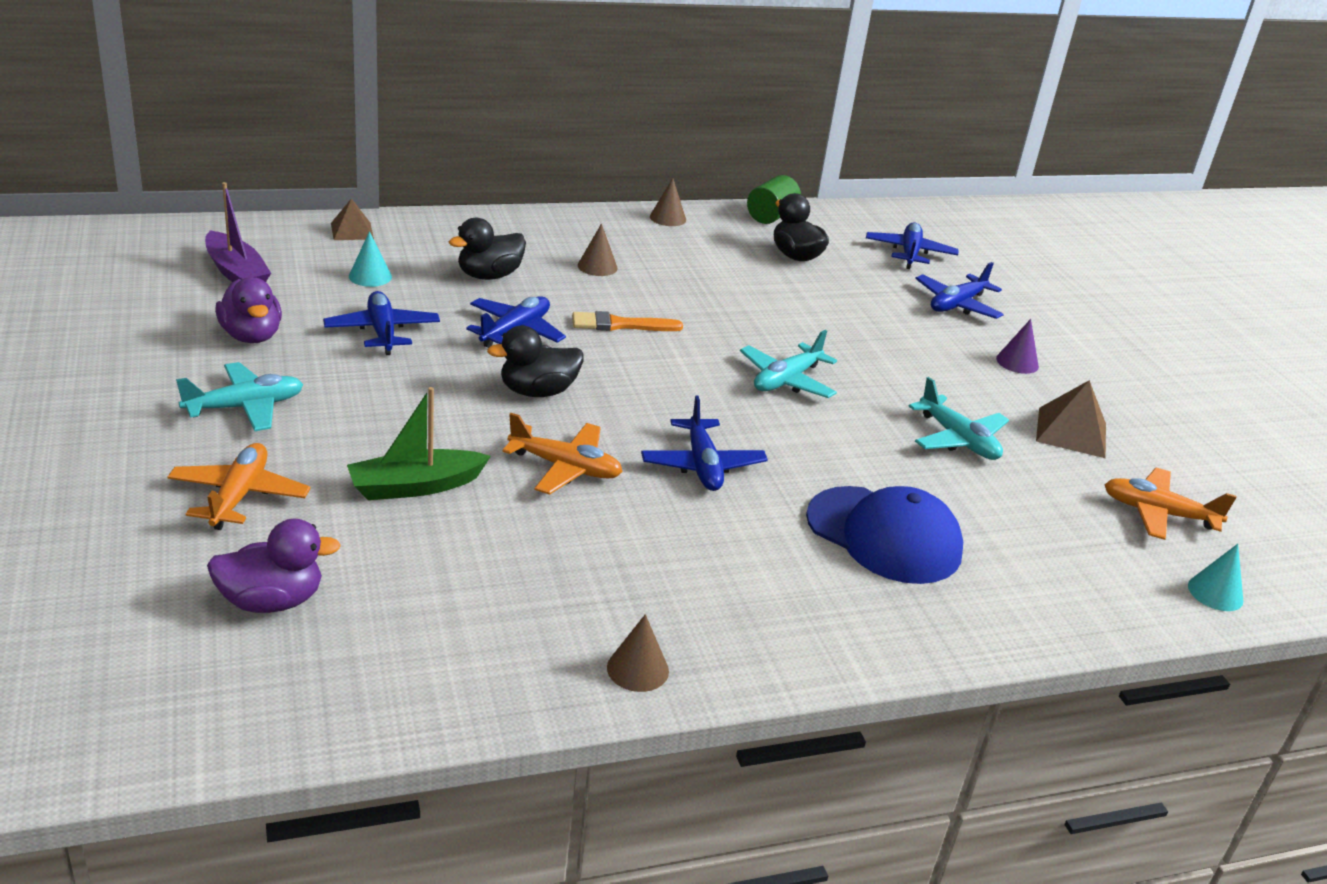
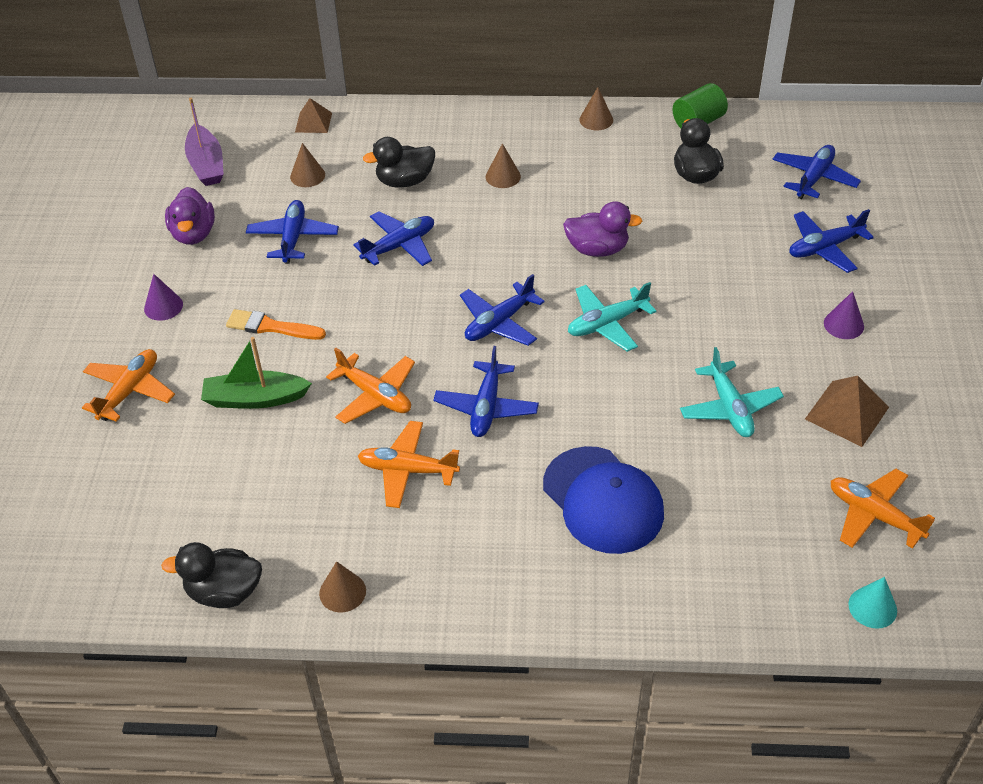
camera: 25 degrees right, 15 degrees up
turquoise plane [176,362,303,431] -> purple cone [144,274,183,321]
purple duck [207,519,341,613] -> purple duck moved to [563,201,642,257]
turquoise cone [349,231,392,287] -> brown cone [290,143,325,187]
black duck [487,326,584,397] -> black duck moved to [161,542,262,608]
orange brush [572,311,683,331] -> orange brush moved to [226,309,326,340]
none -> orange plane [358,421,460,508]
none -> blue plane [460,274,545,346]

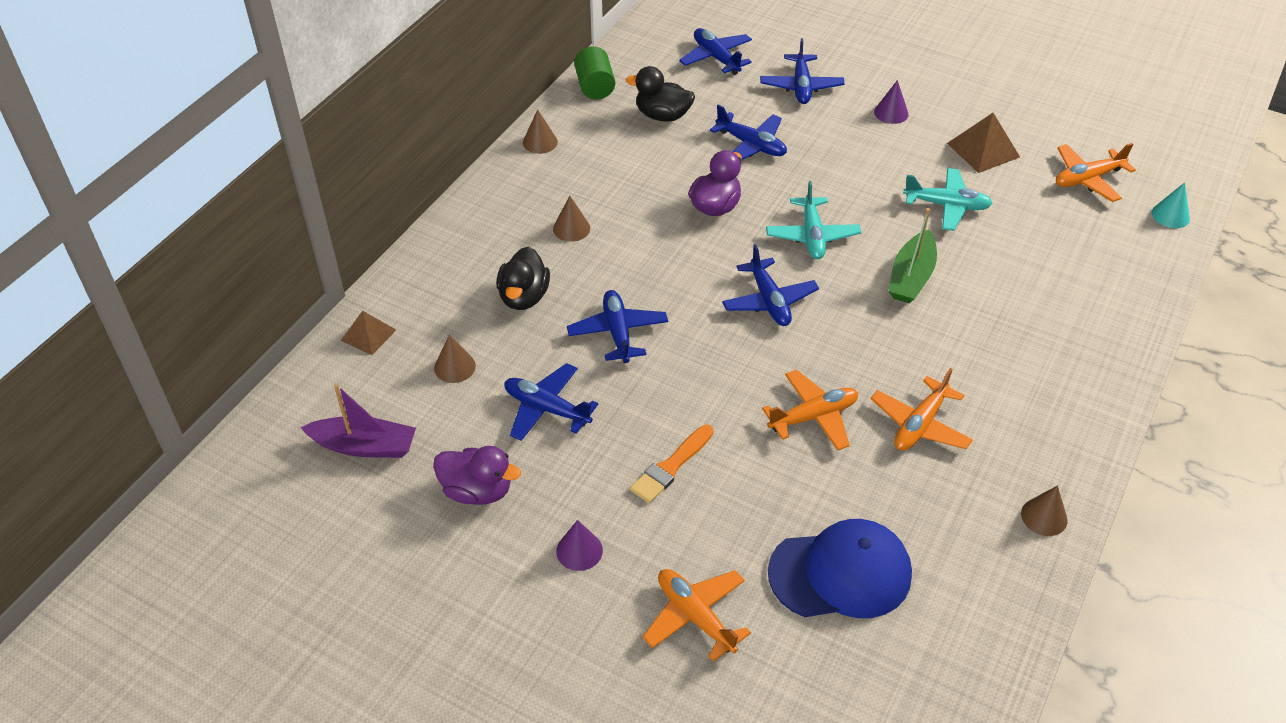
camera: 65 degrees left, 0 degrees up
black duck [161,542,262,608] -> none
green boat [201,337,312,409] -> green boat moved to [888,208,937,303]
blue plane [434,346,539,437] -> blue plane moved to [710,105,787,160]
blue cap [543,446,664,554] -> blue cap moved to [768,519,912,618]

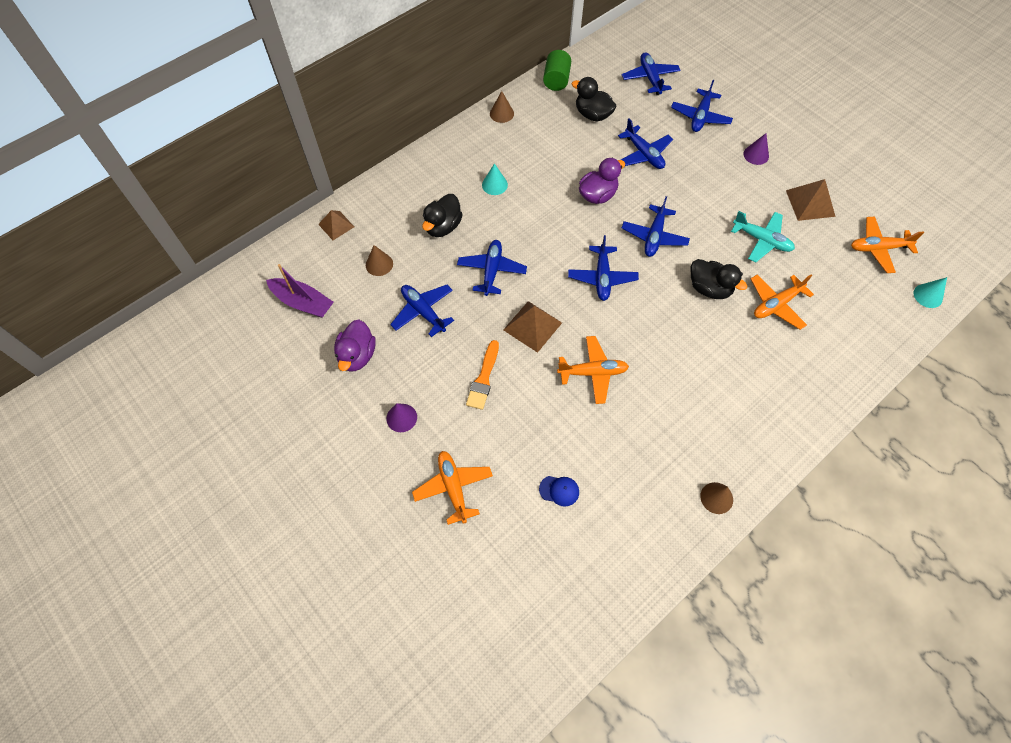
camera: 20 degrees right, 15 degrees up
purple duck [433,446,521,505] -> purple duck turned 60 degrees clockwise [334,319,376,372]
brown cone [553,196,590,242] -> turquoise cone [482,163,508,195]
orange brush [630,425,714,503] -> orange brush turned 45 degrees counterclockwise [466,340,499,410]
turquoise plane [766,181,861,259] -> blue plane [622,196,690,257]
blue cap [768,519,912,618] -> blue cap [539,476,579,507], size x0.41
orange plane [871,368,973,451] -> orange plane moved to [751,274,814,330]
green boat [888,208,937,303] -> black duck [691,259,747,299]
none -> brown pyramid [503,301,562,353]

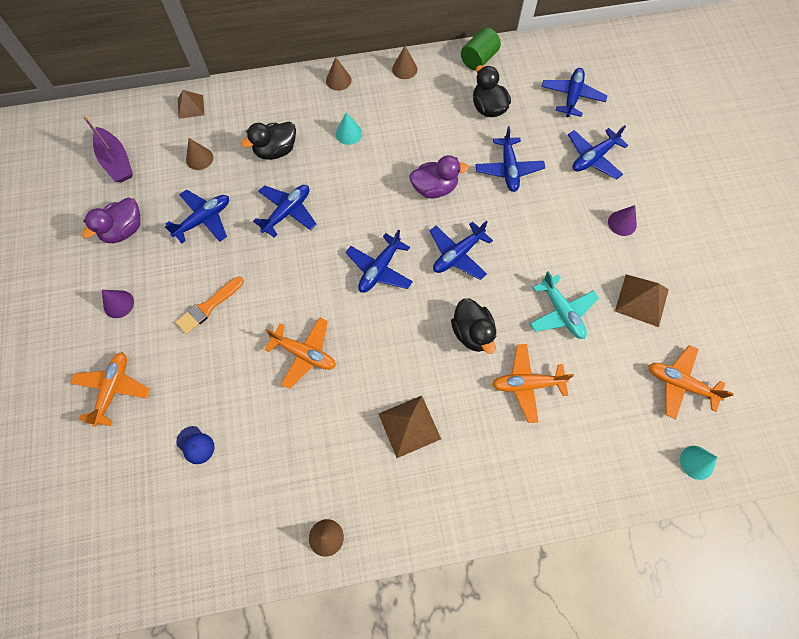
camera: 30 degrees right, 5 degrees up
blue plane [390,285,454,337] -> blue plane turned 60 degrees clockwise [165,189,229,244]
brown pyramid [503,301,562,353] -> brown pyramid moved to [379,396,441,458]
none -> brown cone [326,57,352,91]

